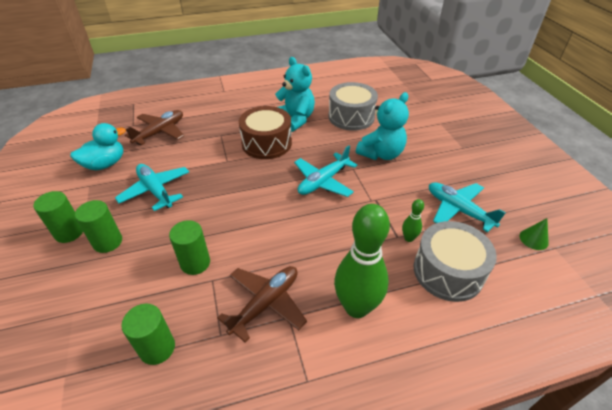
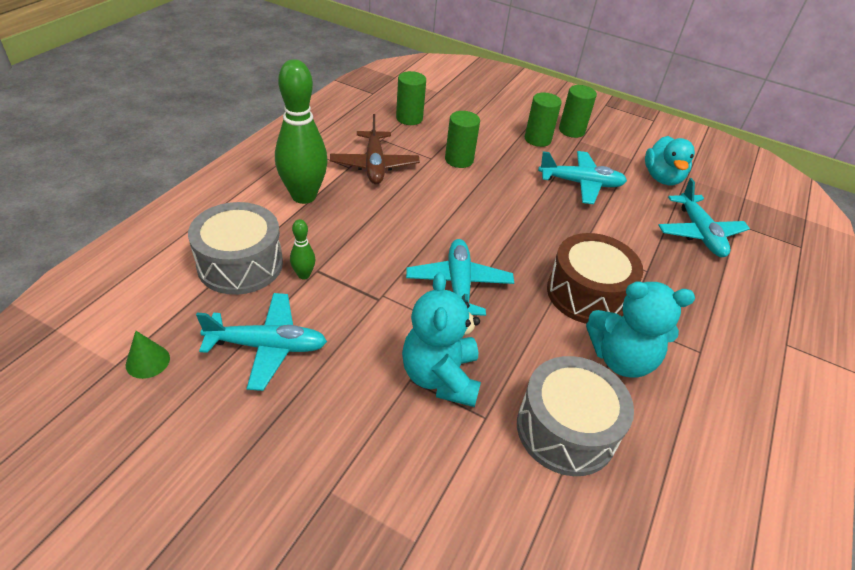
camera: 130 degrees right, 0 degrees up
brown plane [125,110,184,145] -> turquoise plane [658,178,750,257]

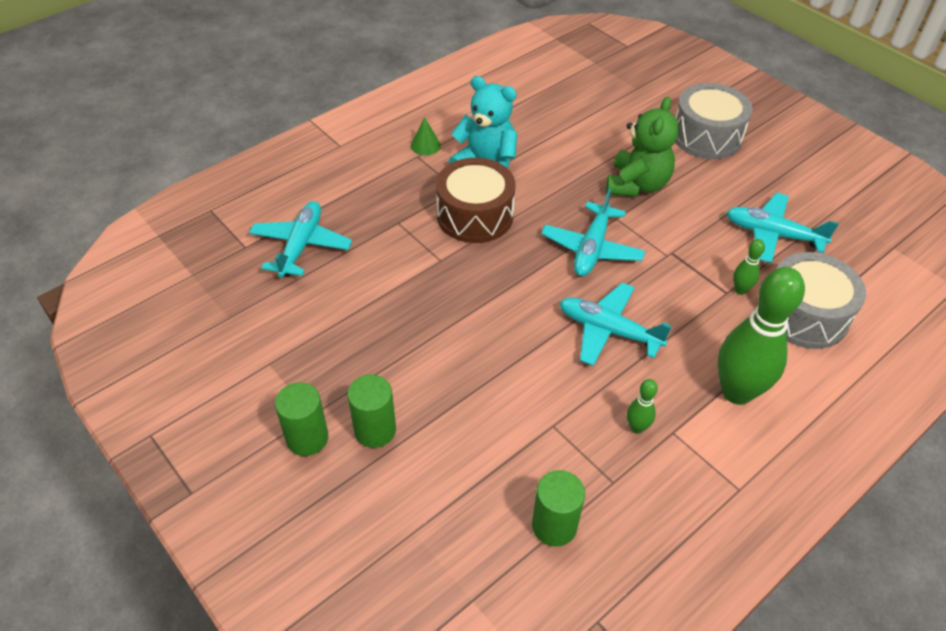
camera: 155 degrees left, 5 degrees up
green cone [126,331,170,379] -> green cone moved to [411,117,441,156]
brown plane [330,114,420,184] -> green bowling pin [627,379,658,434]
turquoise teddy bear [402,272,481,407] -> green teddy bear [606,97,679,197]
green cylinder [445,111,480,168] -> none
grey drum [517,356,634,476] -> grey drum moved to [675,83,753,159]
turquoise plane [538,151,627,204] -> turquoise plane moved to [559,283,672,366]
turquoise duck [645,136,695,185] -> none

